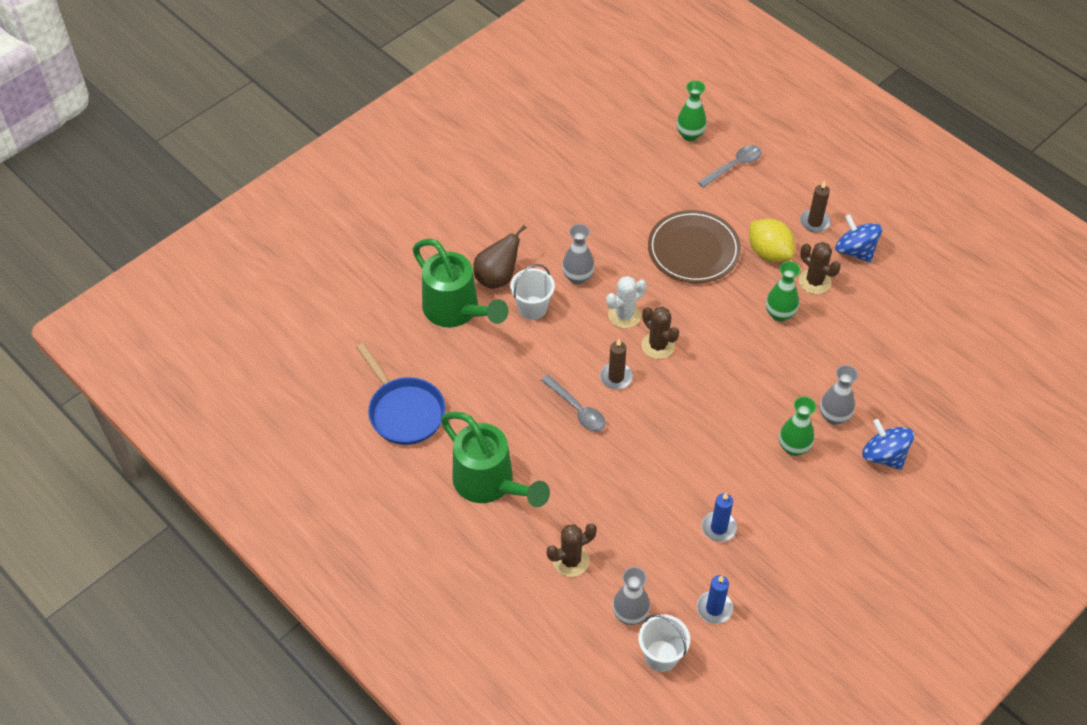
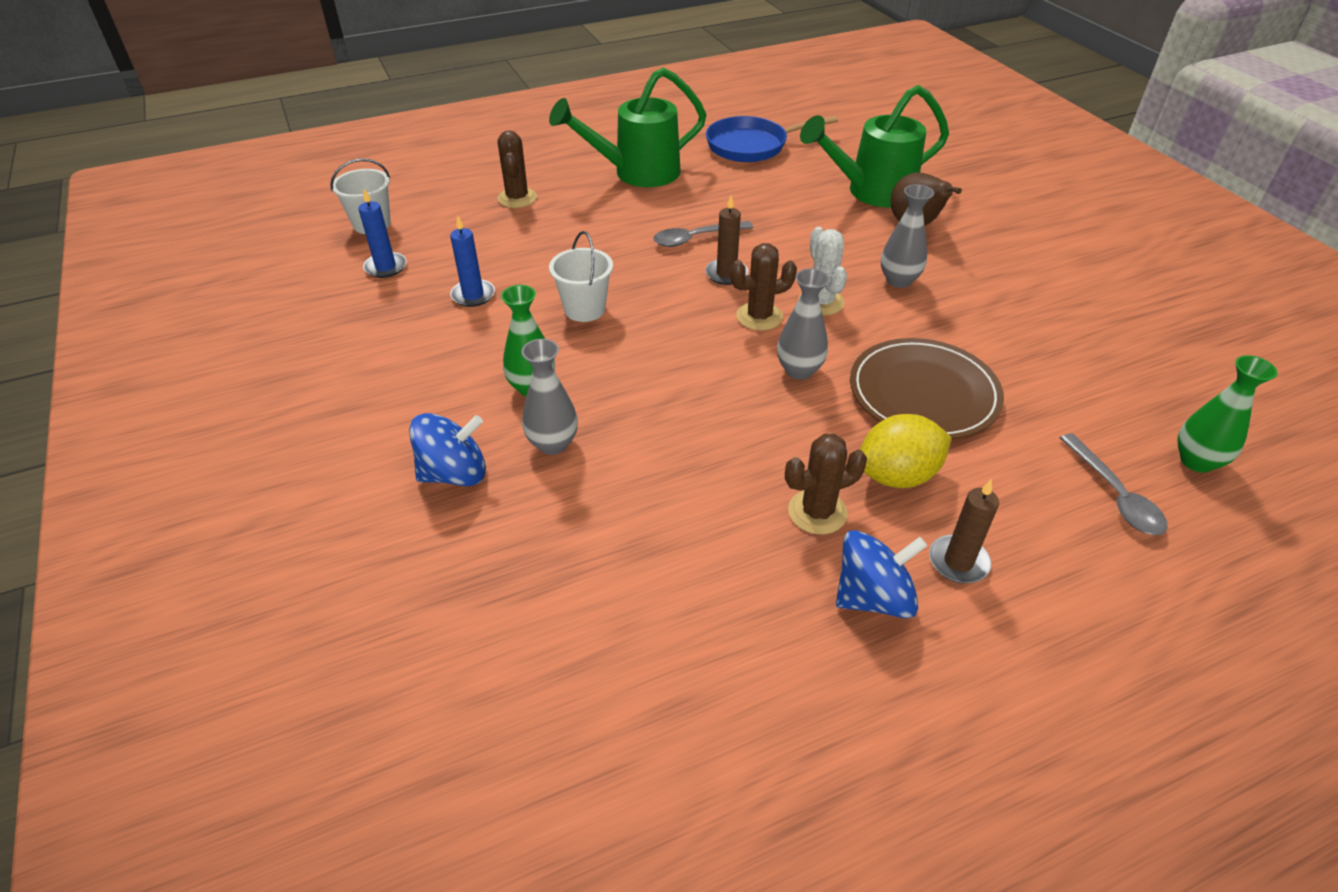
camera: 110 degrees right, 10 degrees down
white bucket [510,264,555,320] -> white bucket moved to [549,231,613,322]
grey vase [613,567,650,625] -> grey vase moved to [777,268,829,380]
green vase [766,261,800,322] -> none

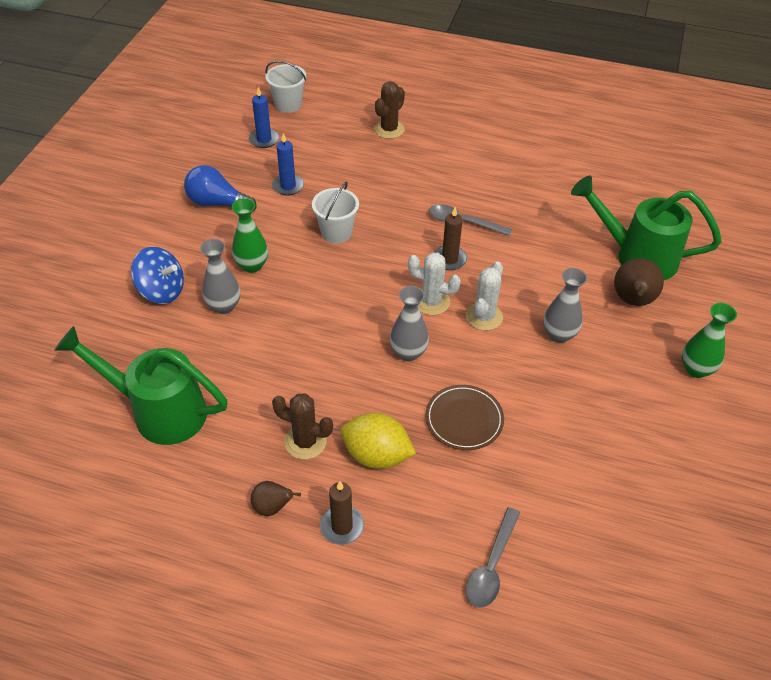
camera: 40 degrees right, 5 degrees up
green watering can [549,67,706,187] -> green watering can moved to [54,326,228,445]
blue pan [706,116,838,162] -> none
brown cactus [730,243,797,331] -> white cactus [408,253,461,315]
blue spinning top [836,530,927,618] -> brown pear [251,481,301,516]
brown plate [850,338,1004,439] -> brown plate [425,385,504,450], size x0.66
green vase [1177,355,1277,473] -> green vase moved to [682,303,737,378]
none -> blue light bulb [184,165,257,211]

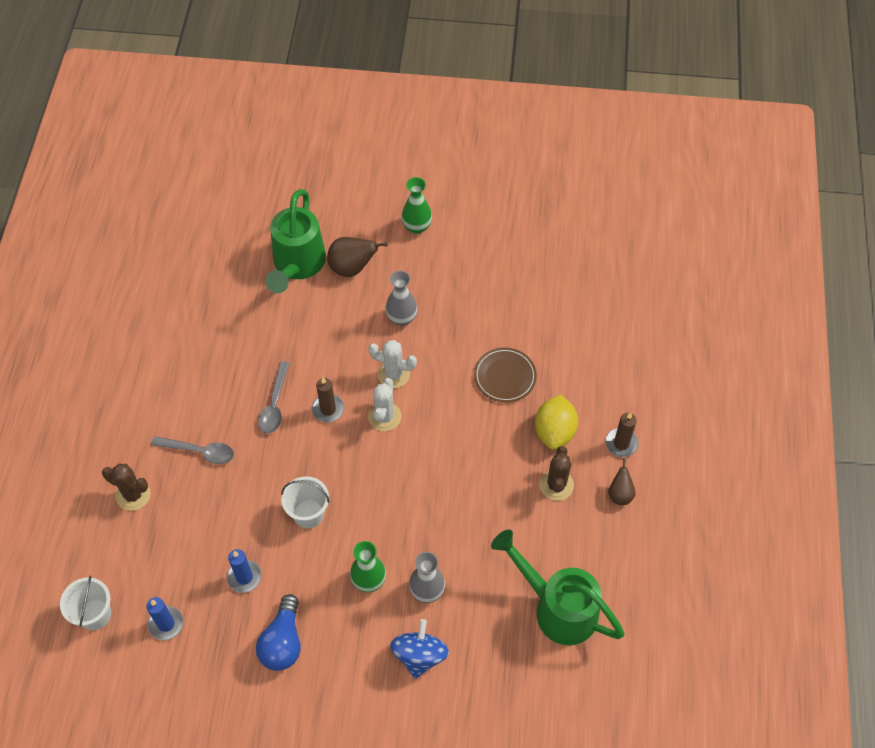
camera: 100 degrees left, 10 degrees up
green watering can [54,326,228,445] -> green watering can turned 120 degrees clockwise [491,529,625,645]
grey vase [390,286,429,361] -> none
grey spoon [466,507,520,608] -> grey spoon moved to [151,436,234,464]

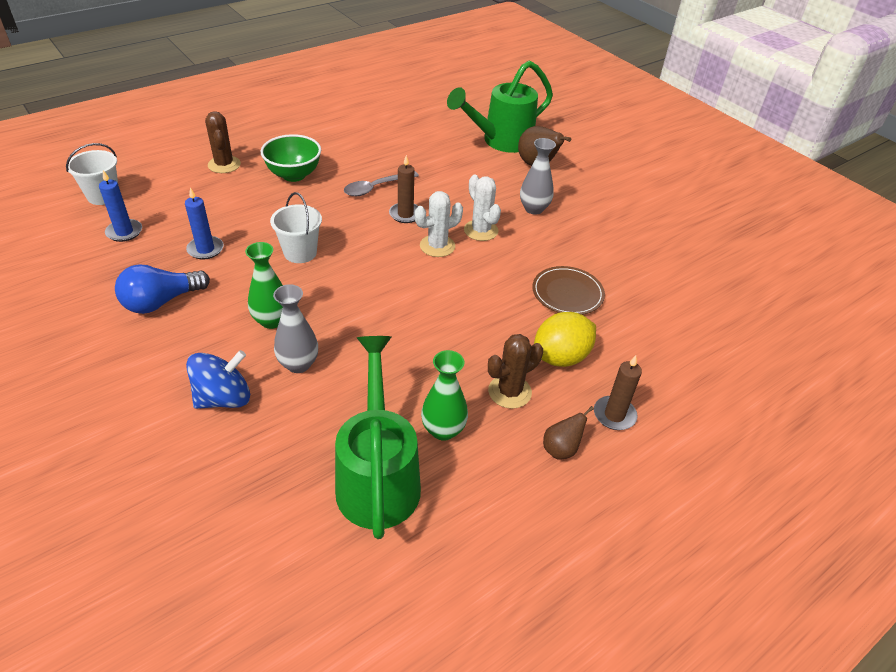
camera: 45 degrees right, 15 degrees down
grey spoon [151,436,234,464] -> green bowl [261,134,321,182]
green vase [402,177,432,234] -> green vase moved to [421,350,468,441]

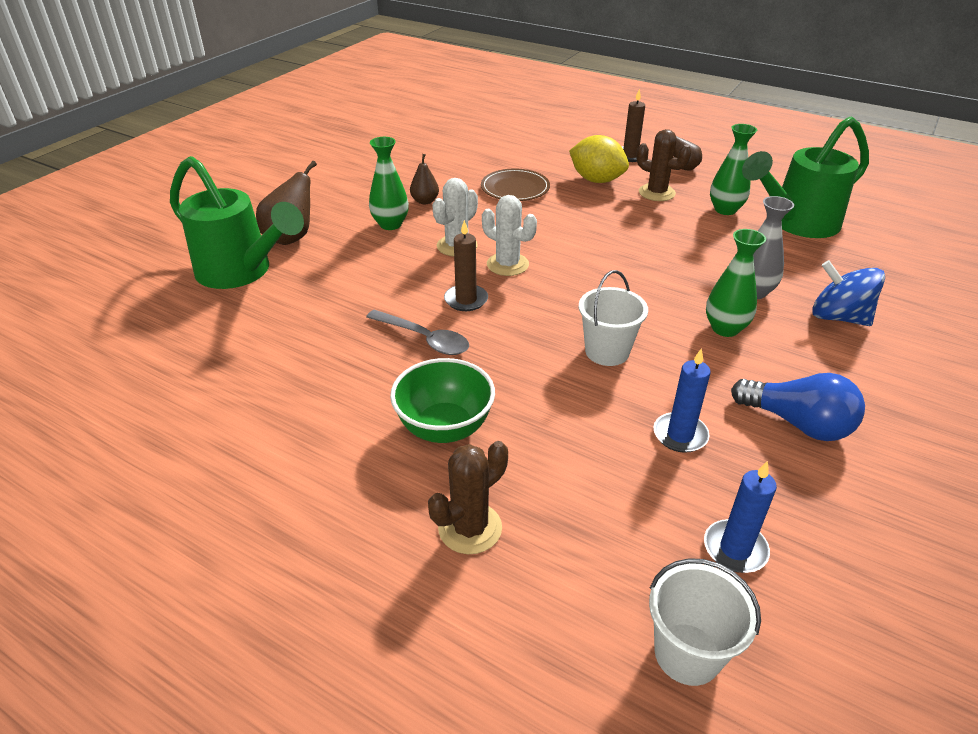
camera: 110 degrees left, 5 degrees down
grey vase [520,138,556,215] -> green vase [369,137,409,230]
none -> brown pear [410,154,439,204]

